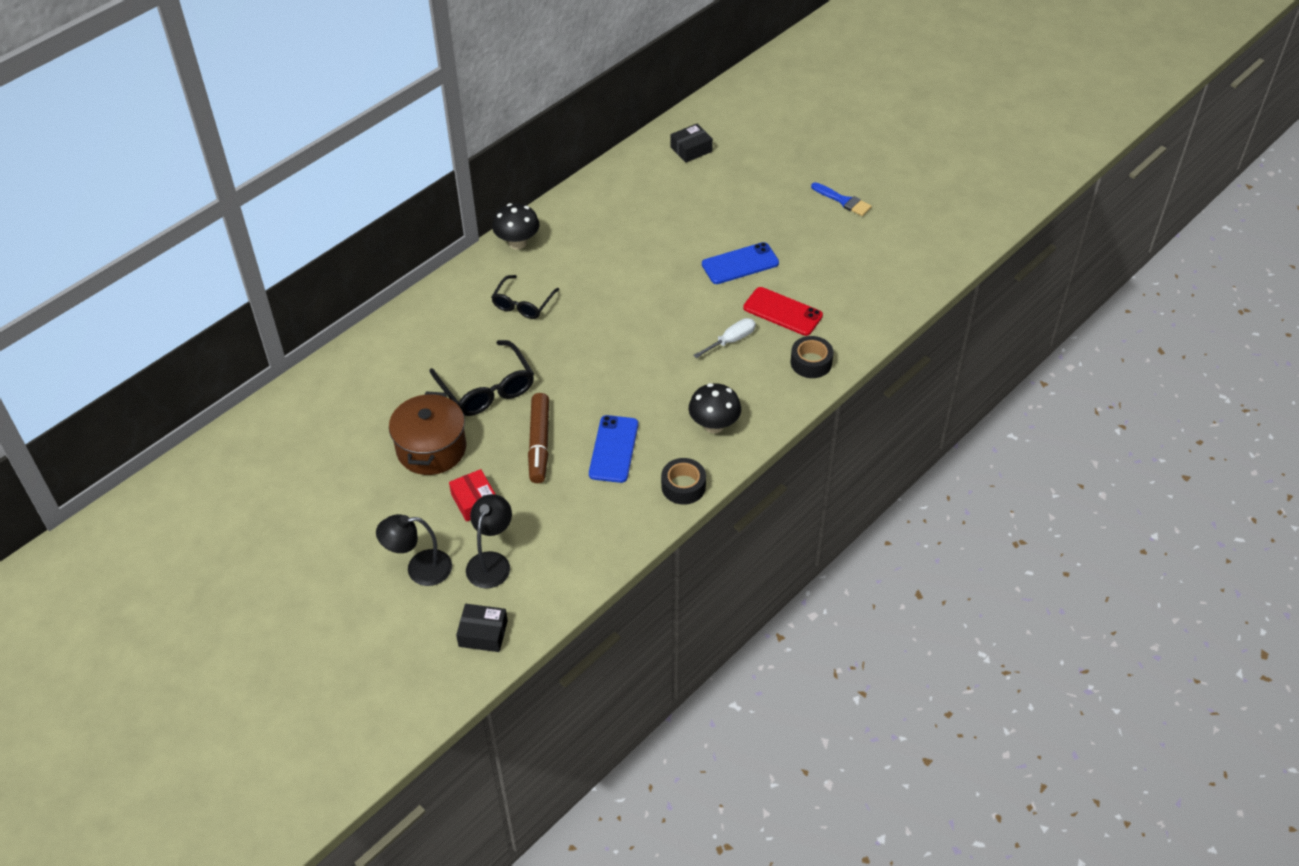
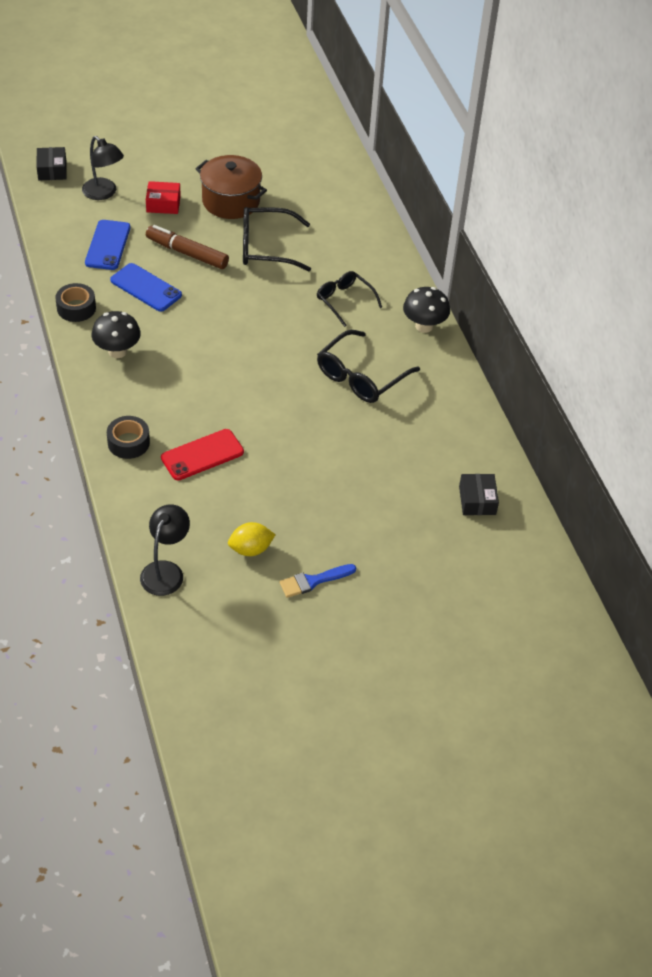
camera: 115 degrees right, 0 degrees up
black lamp [376,514,452,586] -> black lamp moved to [140,504,190,596]
black box [456,604,508,652] -> black box turned 45 degrees counterclockwise [37,147,67,181]
white screwdriver [693,318,756,358] -> none
blue phone [702,242,779,284] -> blue phone moved to [85,220,131,270]
none -> yellow lemon [228,522,276,556]
none -> black glasses [317,330,420,403]

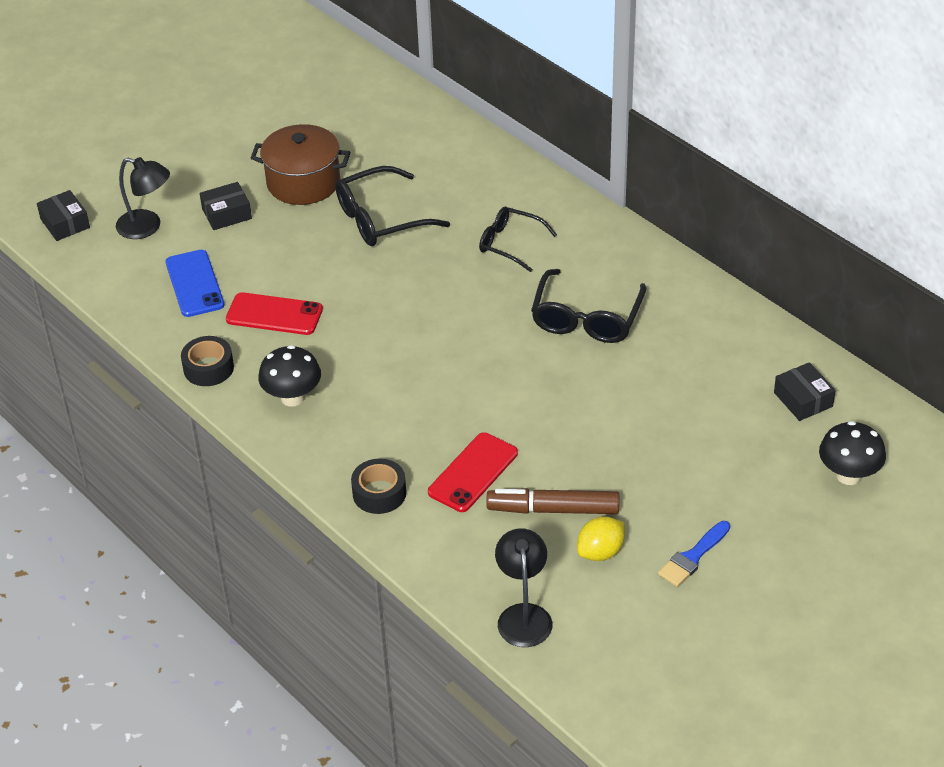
camera: 20 degrees left, 5 degrees down
blue phone [110,263,182,312] -> red phone [226,292,323,335]
red box [146,181,181,214] -> black box [200,182,252,230]
brown marker [146,225,229,269] -> brown marker moved to [486,488,619,514]
black mushroom [403,287,450,333] -> black mushroom moved to [819,421,886,485]

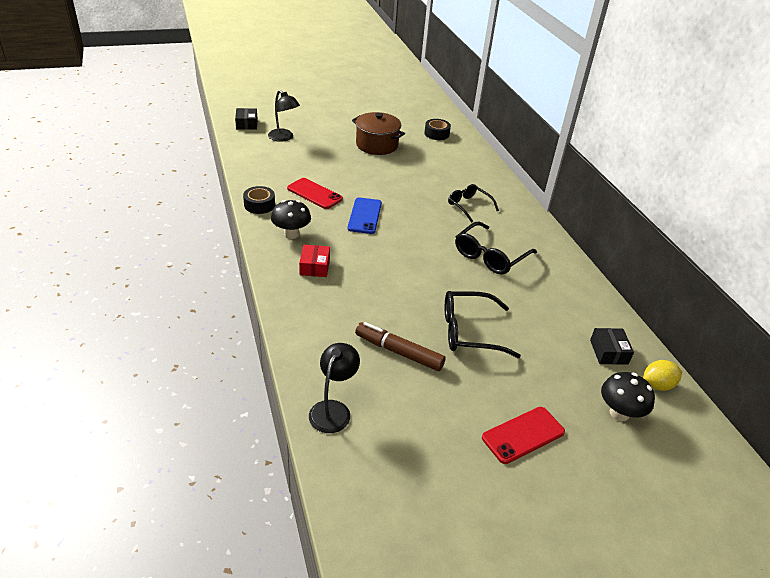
camera: 20 degrees right, 5 degrees down
blue phone [165,250,225,317] -> blue phone moved to [348,197,382,234]
black box [200,182,252,230] -> none
black glasses [335,166,450,246] -> black glasses moved to [445,291,521,358]
black tape [351,459,406,514] -> black tape moved to [424,119,451,140]
red phone [428,432,518,512] -> red phone moved to [482,407,565,464]
yellow lemon [577,517,625,561] -> yellow lemon moved to [643,360,682,391]
blue brush [658,521,730,587] -> none
none -> red box [299,245,330,277]

